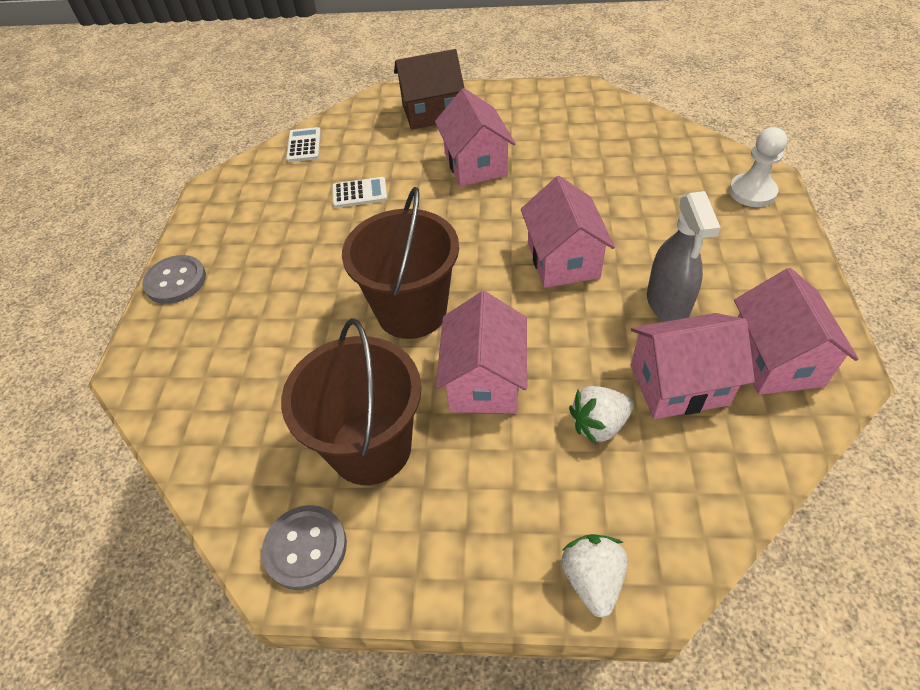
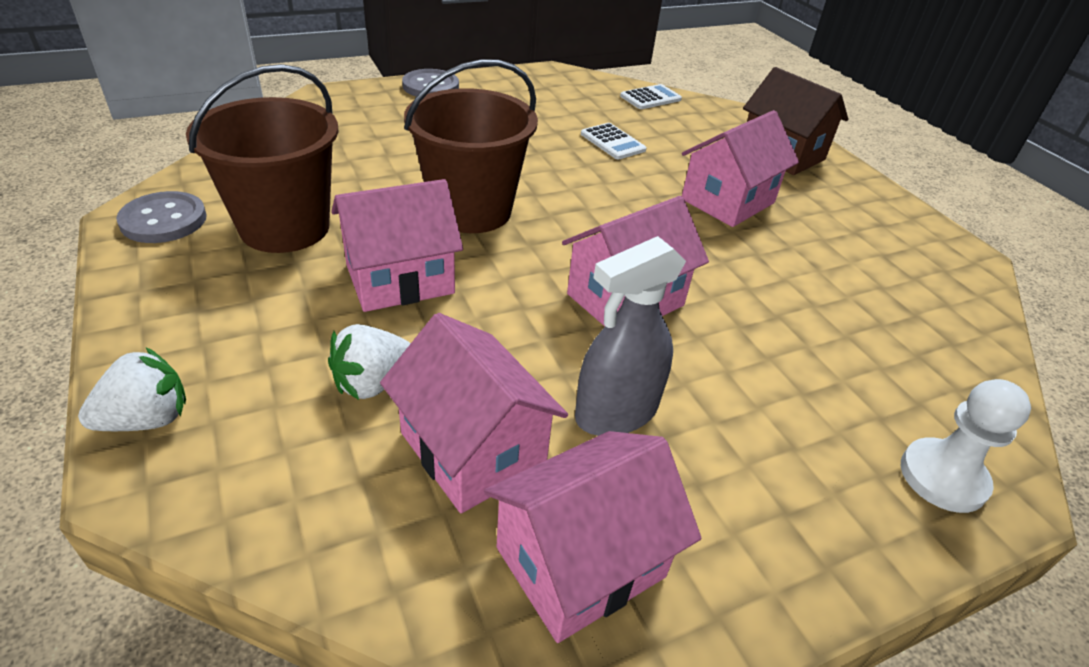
camera: 55 degrees right, 10 degrees down
white strawberry [569,386,634,444] -> white strawberry turned 75 degrees counterclockwise [328,324,411,400]

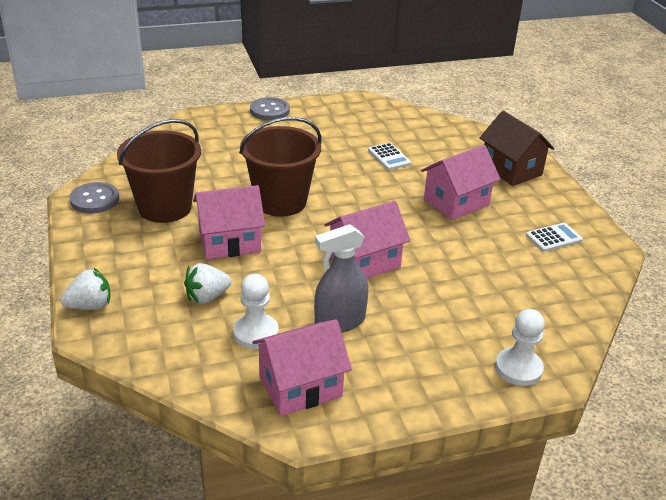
camera: 10 degrees right, 5 degrees down
pink house [380,313,568,513] -> white pawn [233,274,279,349]
white calculator [620,84,682,109] -> white calculator moved to [526,223,583,252]

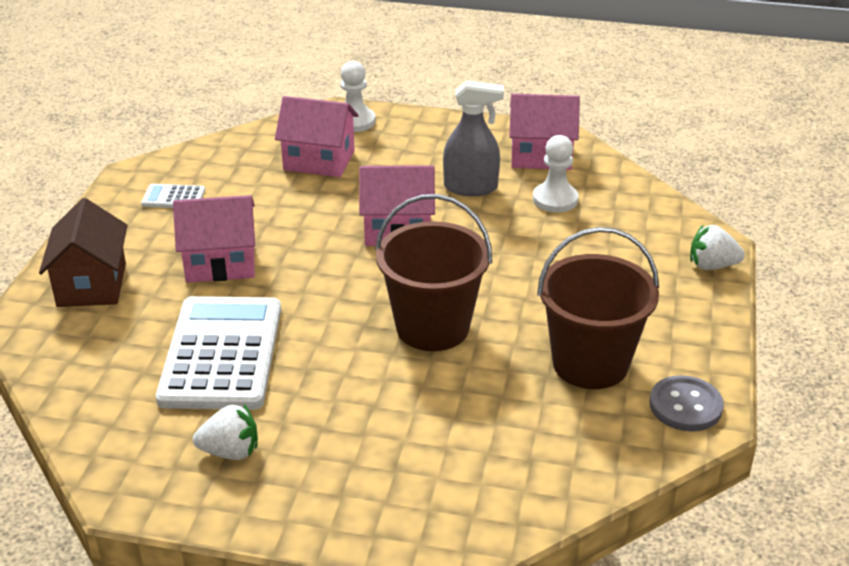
camera: 150 degrees left, 0 degrees up
white strawberry [184,263,232,304] -> white strawberry moved to [193,404,258,460]
pink house [193,185,265,259] -> pink house moved to [275,96,358,177]
grey button [250,97,290,120] -> none
white calculator [368,143,411,170] -> white calculator [156,296,281,410], size x2.35

